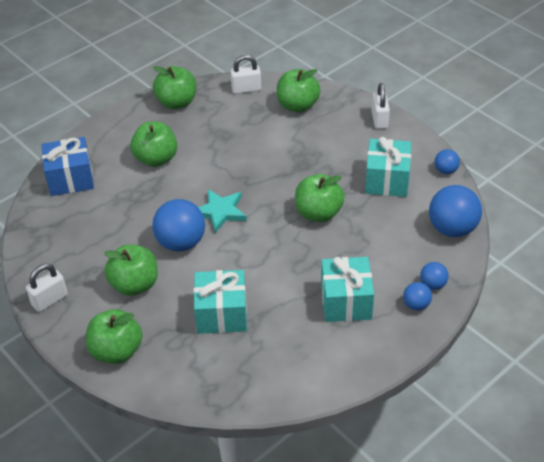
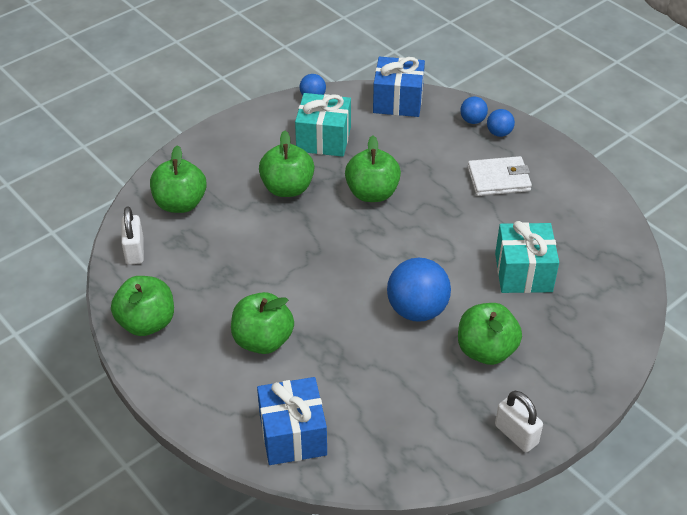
camera: 90 degrees left, 0 degrees up
green apple [86,309,142,364] -> green apple moved to [259,131,314,197]
turquoise star [198,189,247,233] -> none
turquoise gift [321,257,374,322] -> white wallet [468,156,532,196]
white padlock [371,83,390,129] -> none
blue ball [429,185,482,237] -> blue gift [373,57,425,117]

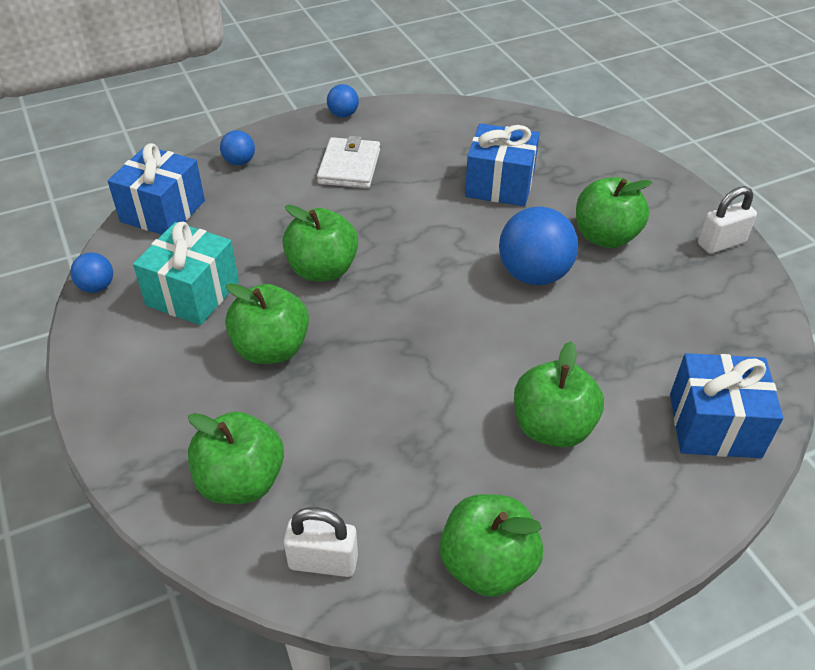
camera: 75 degrees left, 0 degrees up
blue ball [487,109,515,137] -> blue ball moved to [327,84,359,118]
turquoise gift [495,221,559,293] -> blue gift [465,123,540,206]

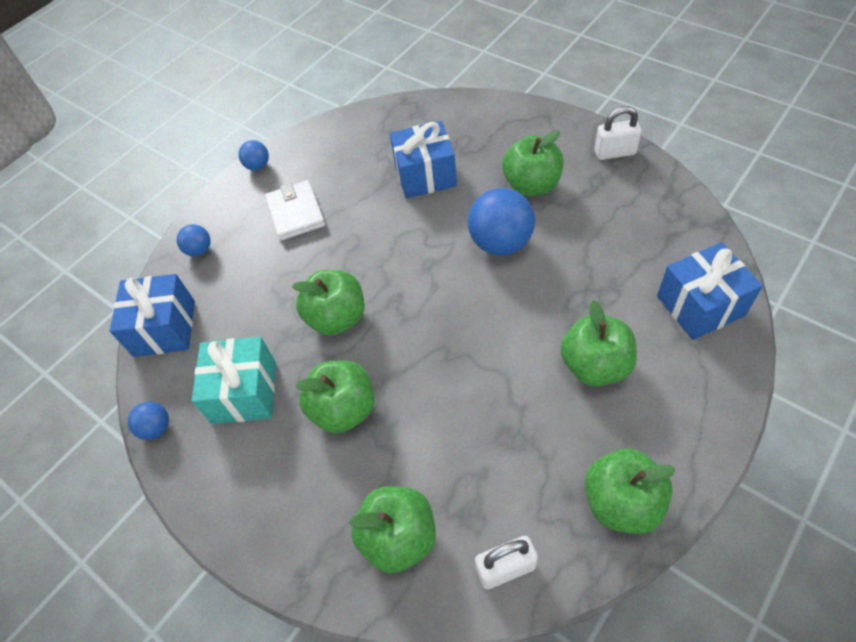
camera: 20 degrees left, 10 degrees up
white padlock [698,186,757,254] -> white padlock turned 45 degrees clockwise [595,106,641,160]

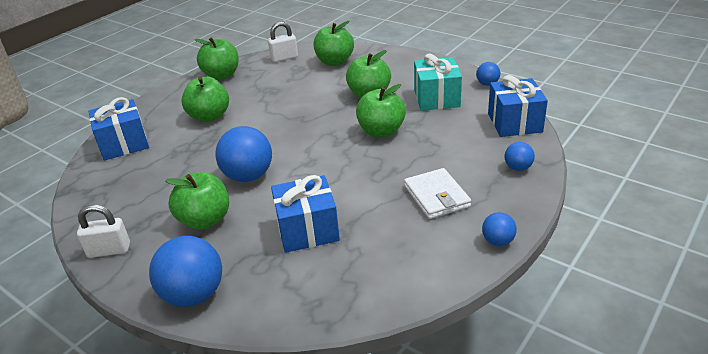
camera: 175 degrees right, 20 degrees down
none -> blue ball [149,236,222,307]

